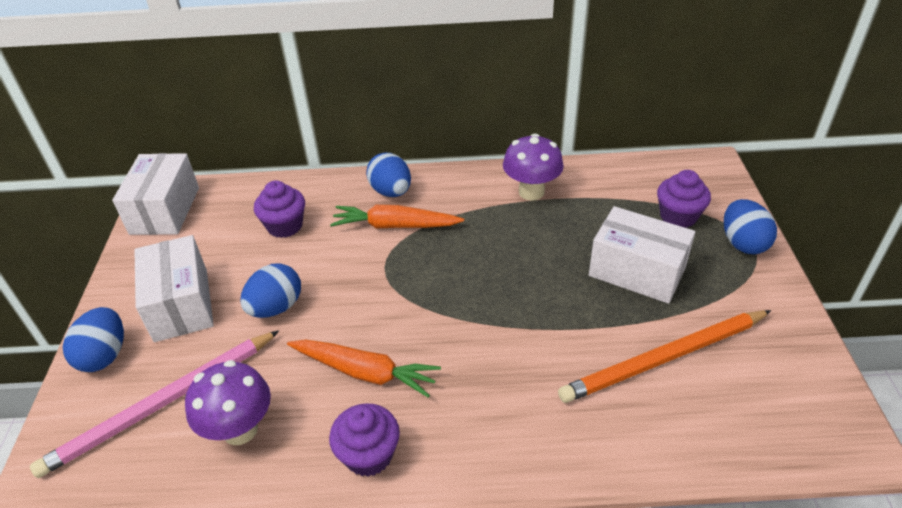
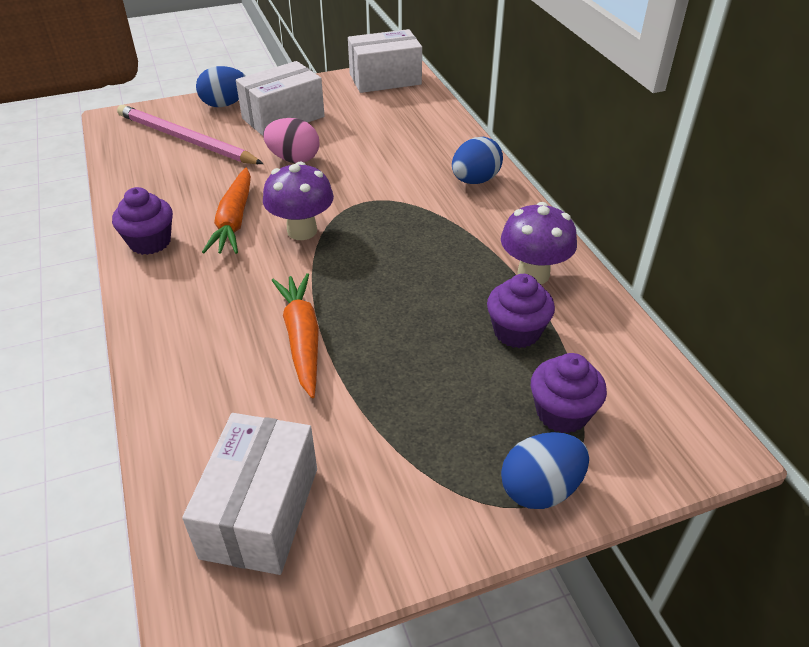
camera: 70 degrees right, 0 degrees up
purple mushroom [185,360,271,445] -> purple mushroom moved to [263,161,334,240]
blue egg [240,263,301,318] -> pink egg [263,118,320,163]
purple cupcake [254,180,305,238] -> purple cupcake moved to [487,274,555,348]
orange carrot [330,205,464,229] -> orange carrot moved to [272,273,319,398]
orange pencil [558,310,771,403] -> none
white box [589,206,695,304] -> white box moved to [182,413,317,575]

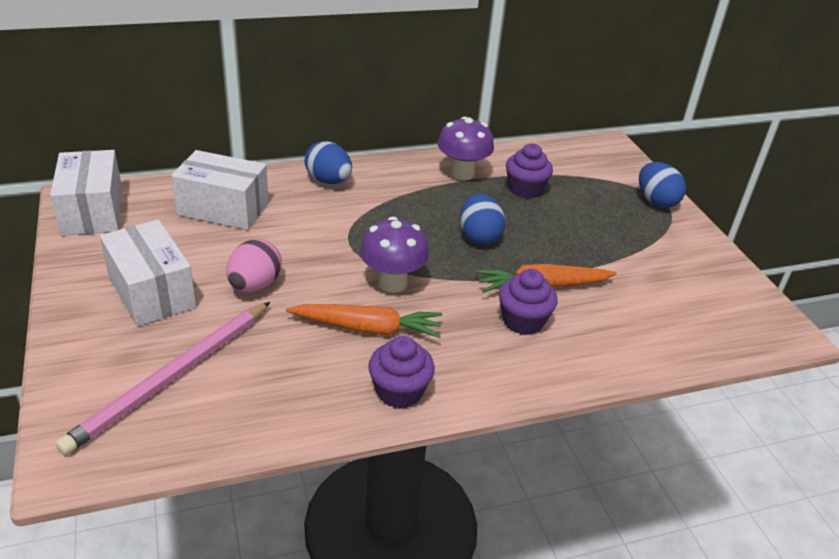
camera: 90 degrees left, 5 degrees down
white box [182,413,317,575] -> white box moved to [171,150,269,230]
blue egg [196,66,245,107] -> blue egg moved to [460,194,505,245]
purple cupcake [531,353,607,433] -> purple cupcake moved to [499,269,558,335]

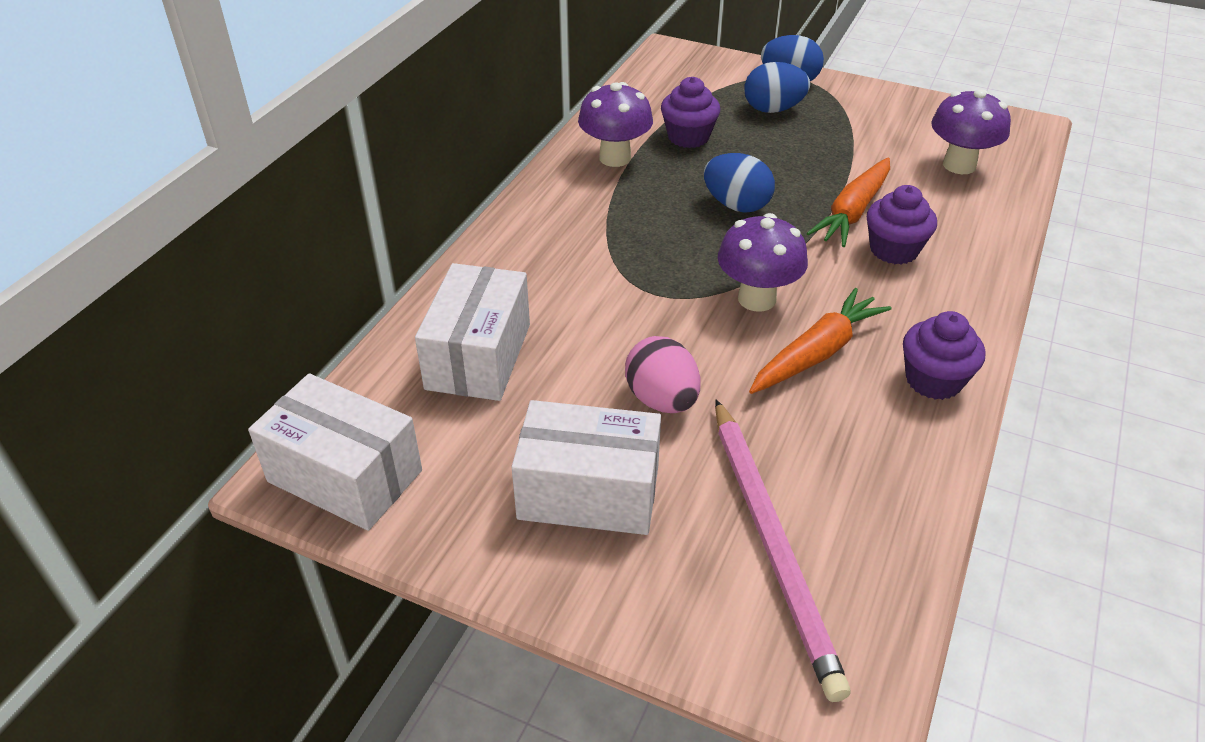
camera: 45 degrees left, 5 degrees up
white box [171,150,269,230] -> white box turned 45 degrees counterclockwise [415,263,530,401]
blue egg [304,141,352,184] -> blue egg moved to [744,62,810,113]
none -> purple mushroom [931,89,1011,174]

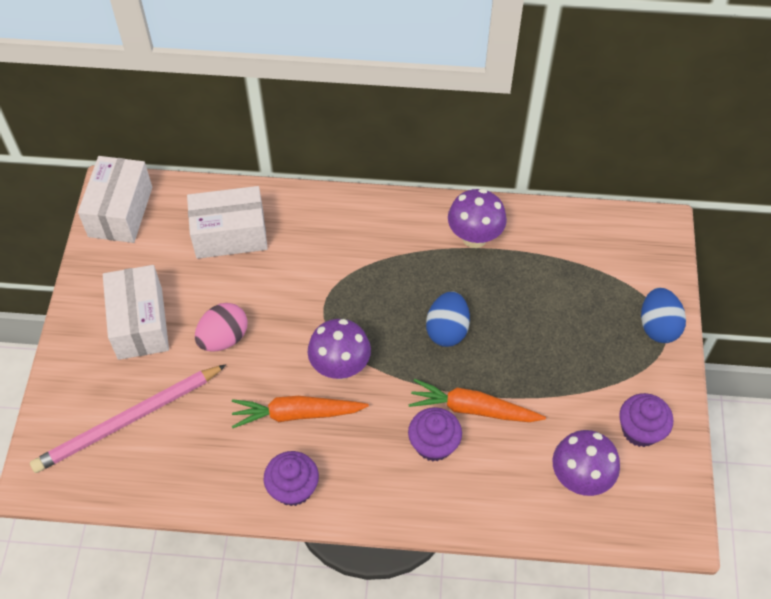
camera: 70 degrees right, 15 degrees up
purple cupcake [661,77,720,148] -> purple cupcake moved to [619,393,673,447]
blue egg [744,62,810,113] -> none
orange carrot [749,288,892,394] -> orange carrot turned 150 degrees clockwise [232,396,369,428]

